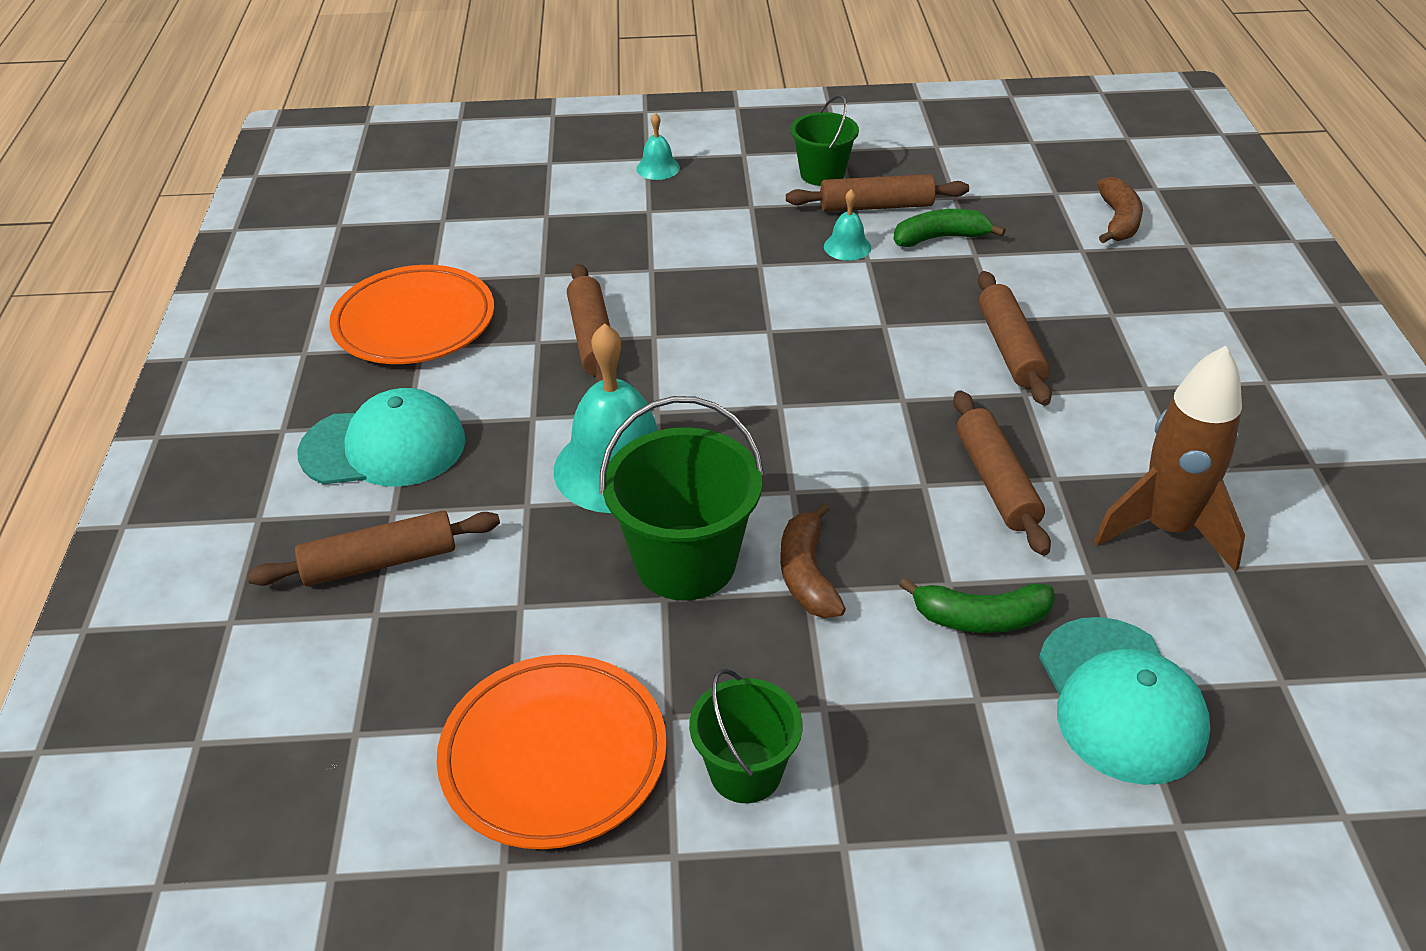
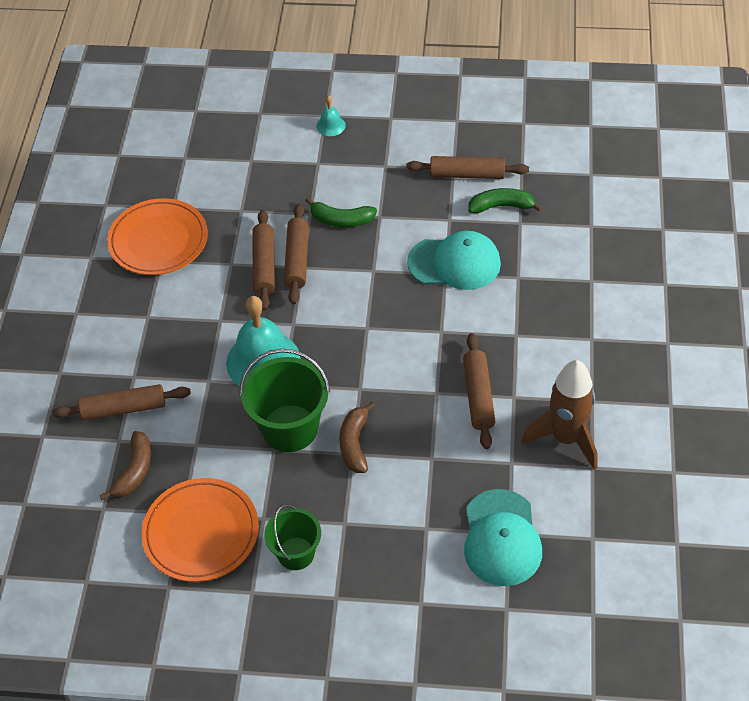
camera: 10 degrees right, 10 degrees up
turquoise cap [298,388,466,487] -> turquoise cap moved to [407,231,501,290]
green bucket [790,95,859,186] -> none
turquoise bell [824,189,871,261] -> none
green banana [899,577,1055,633] -> green banana moved to [305,197,377,227]
brown rolling pin [978,271,1052,406] -> brown rolling pin moved to [284,204,309,304]
brown banana [1097,176,1143,243] -> brown banana moved to [100,431,151,500]

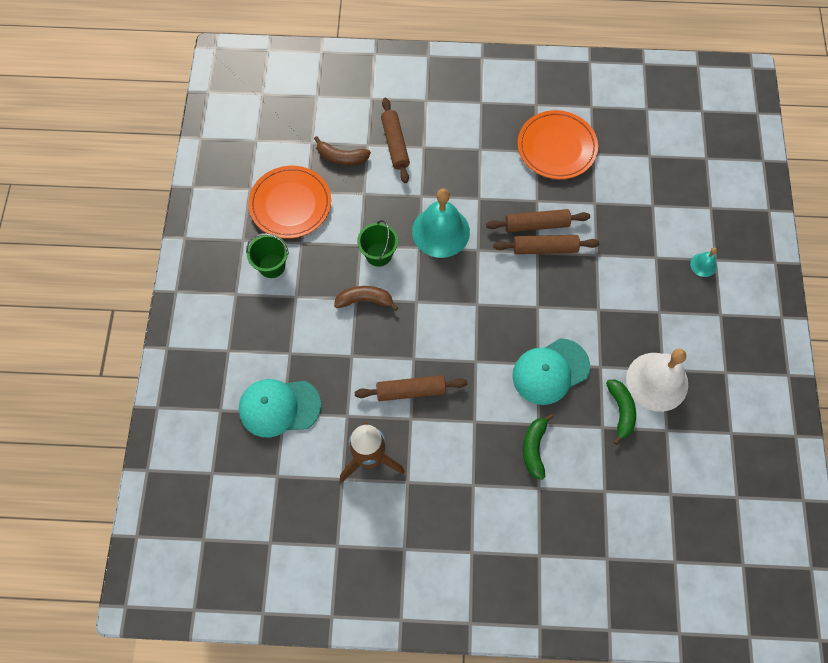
camera: 85 degrees right, 15 degrees up
green bucket [240,349,330,452] -> green bucket [357,220,398,267], size x0.62
green banana [305,197,377,227] -> green banana moved to [523,414,553,480]
brown rolling pin [406,156,529,179] -> white bell [626,349,688,412]
turquoise cap [407,231,501,290] -> turquoise cap turned 60 degrees clockwise [512,338,590,405]

